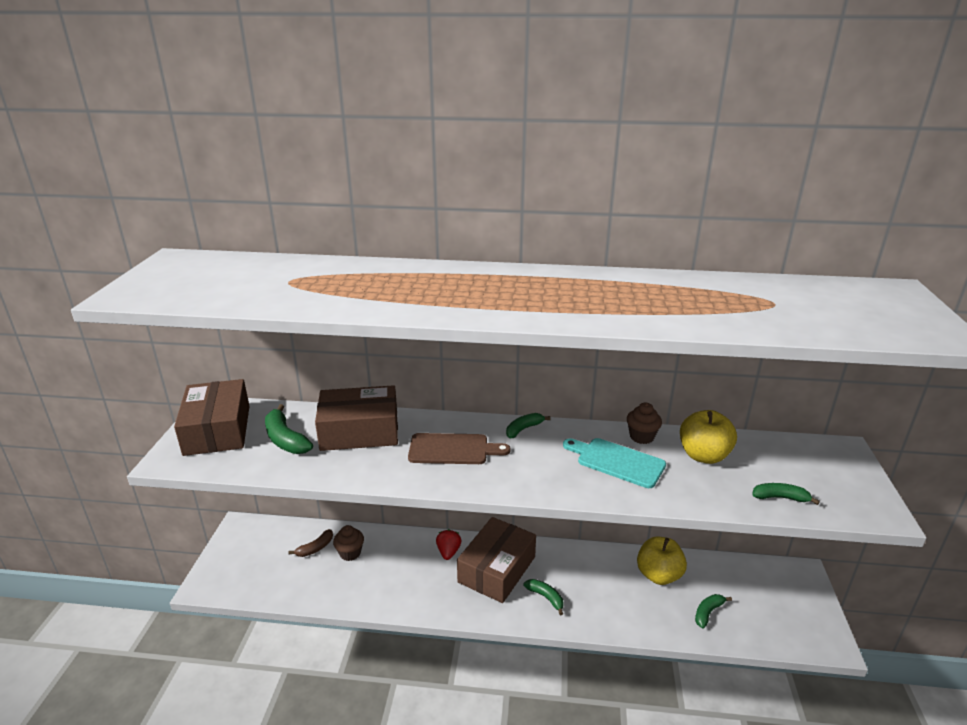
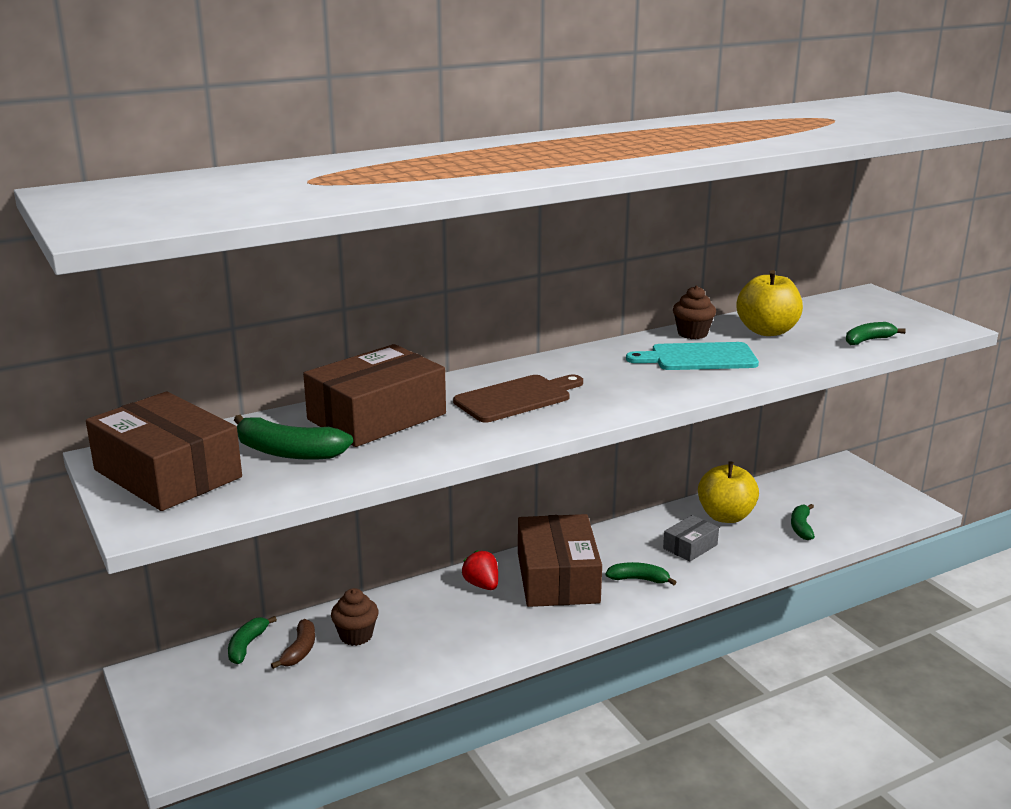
camera: 35 degrees left, 5 degrees down
green banana [506,413,551,438] -> green banana moved to [228,616,277,664]
none -> grey box [663,515,719,562]

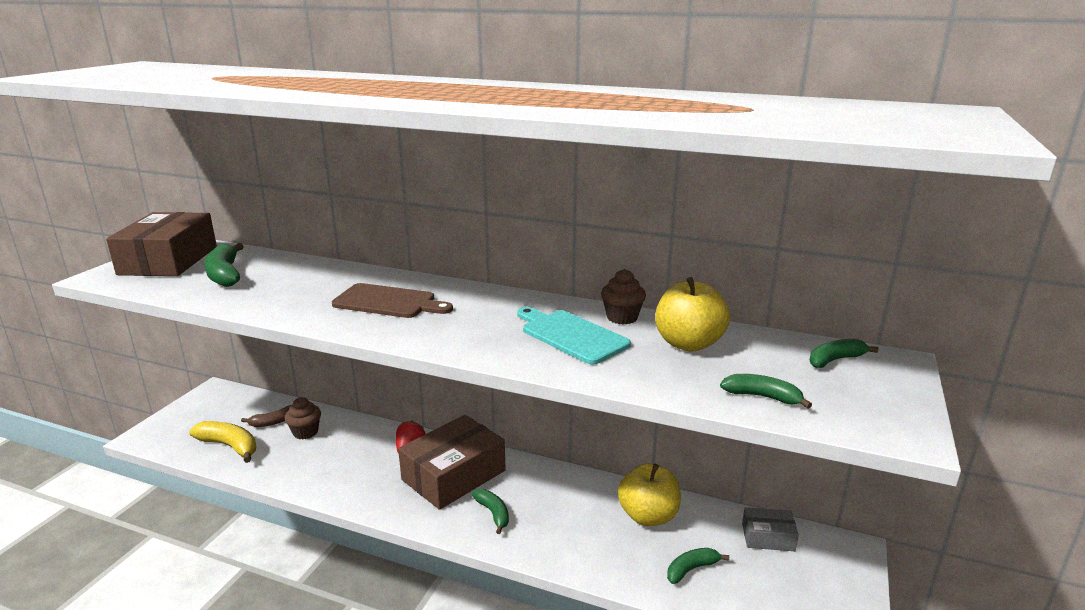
camera: 50 degrees right, 0 degrees up
green banana [228,616,277,664] -> green banana moved to [810,339,878,368]
brown box [303,344,446,447] -> none
grey box [663,515,719,562] -> grey box moved to [742,507,799,551]
none -> yellow banana [189,421,257,463]

